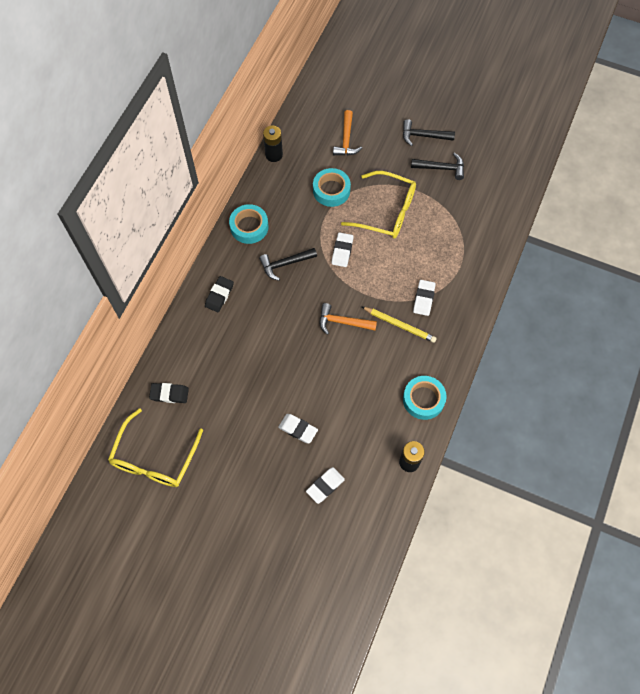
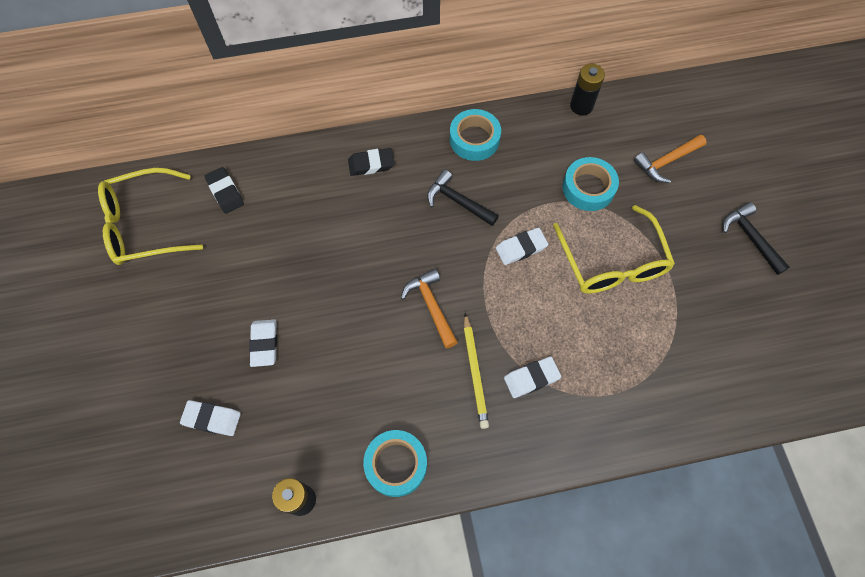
camera: 55 degrees right, 0 degrees up
black hammer [411,153,464,180] -> none

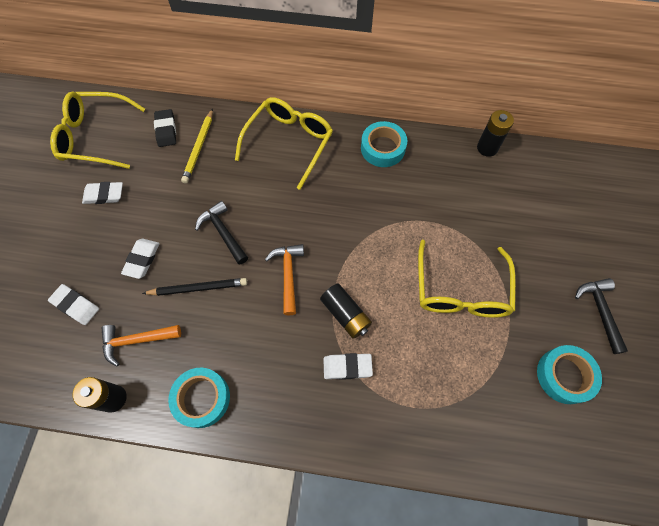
camera: 20 degrees right, 0 degrees up
black eraser [348,148,394,176] -> yellow glasses [235,97,333,190]
black hammer [427,170,499,226] -> black hammer moved to [195,201,248,265]
yellow pencil [464,313,489,429] -> yellow pencil moved to [181,109,213,183]
white eraser [496,228,548,265] -> white eraser moved to [82,182,123,204]
turquoise tape [562,157,619,211] -> turquoise tape moved to [537,345,602,404]
orange hammer [634,135,707,183] -> orange hammer moved to [101,325,181,366]
none -> black pencil [142,278,247,296]
none -> black battery [320,284,372,339]

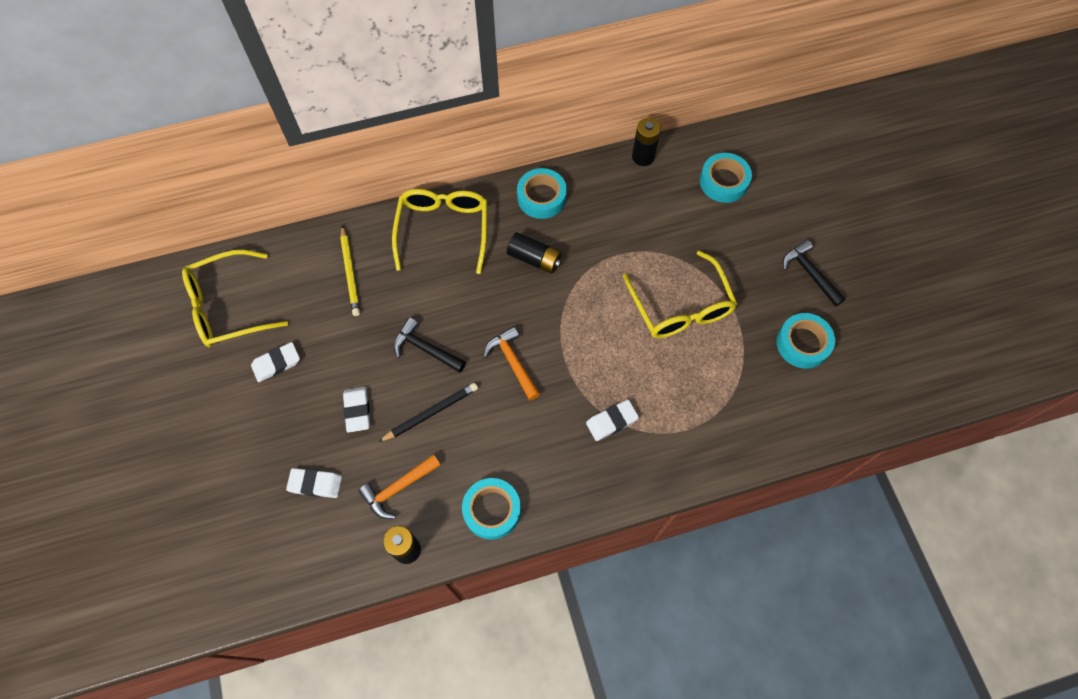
camera: 25 degrees left, 0 degrees up
black eraser [154,109,176,147] -> none
black battery [320,284,372,339] -> black battery moved to [507,232,562,274]
none -> turquoise tape [700,153,752,203]

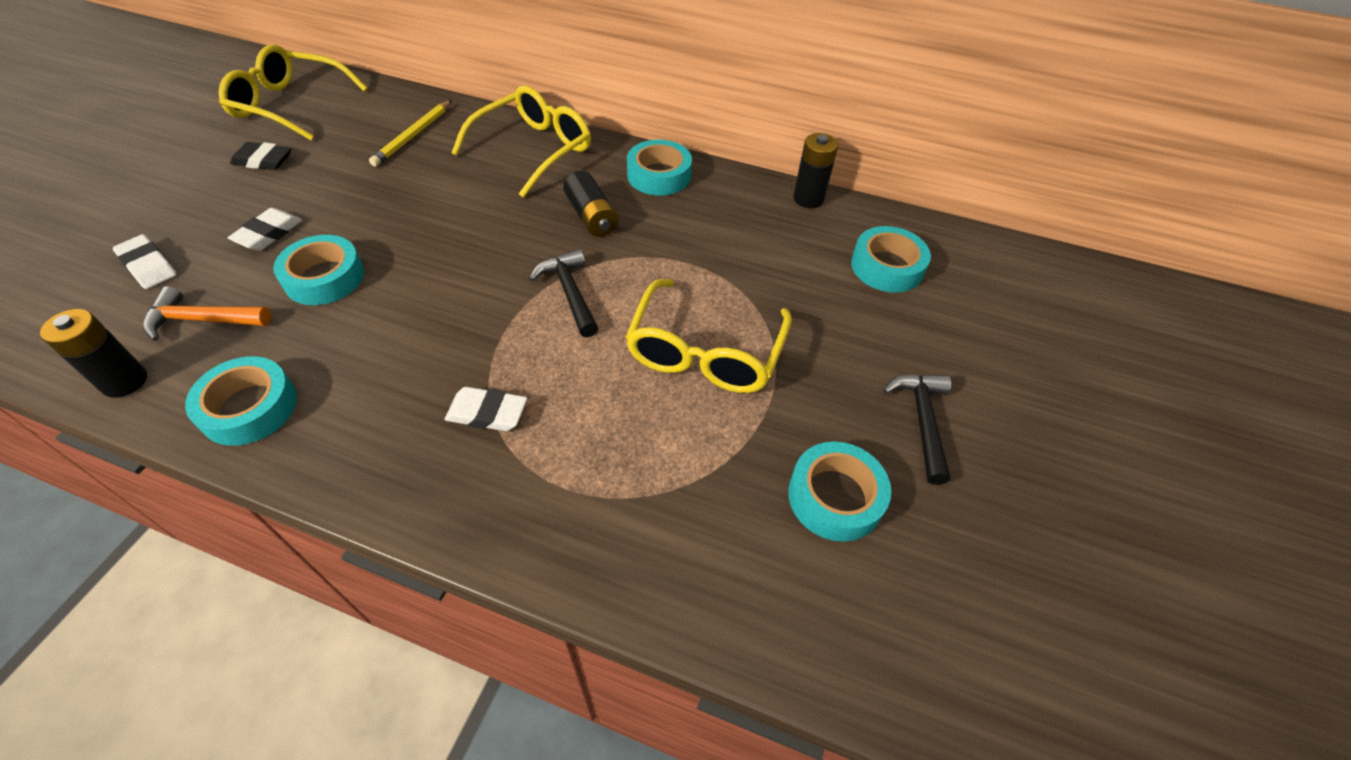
camera: 35 degrees right, 15 degrees down
white eraser [251,342,300,382] -> black eraser [230,142,292,170]
black pencil [379,383,478,442] -> turquoise tape [273,235,364,305]
black hammer [393,317,466,373] -> black hammer moved to [529,249,598,337]
orange hammer [483,326,540,400] -> none

